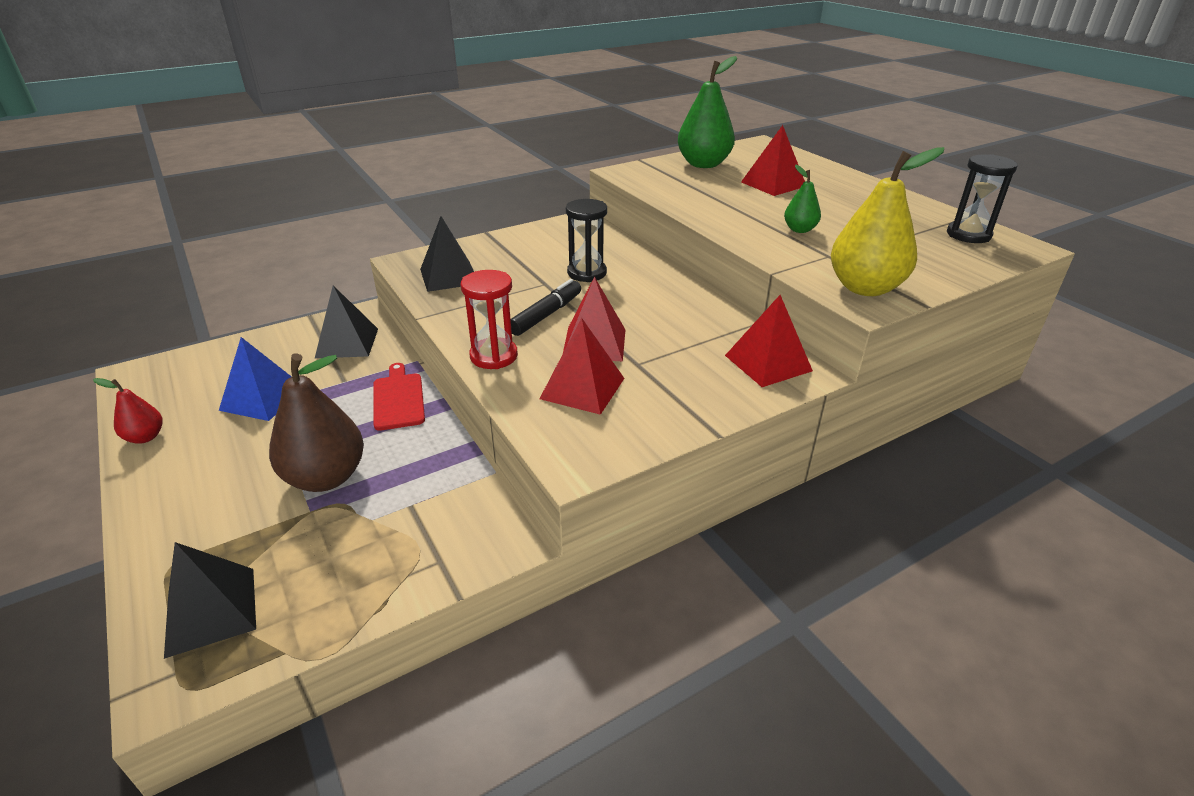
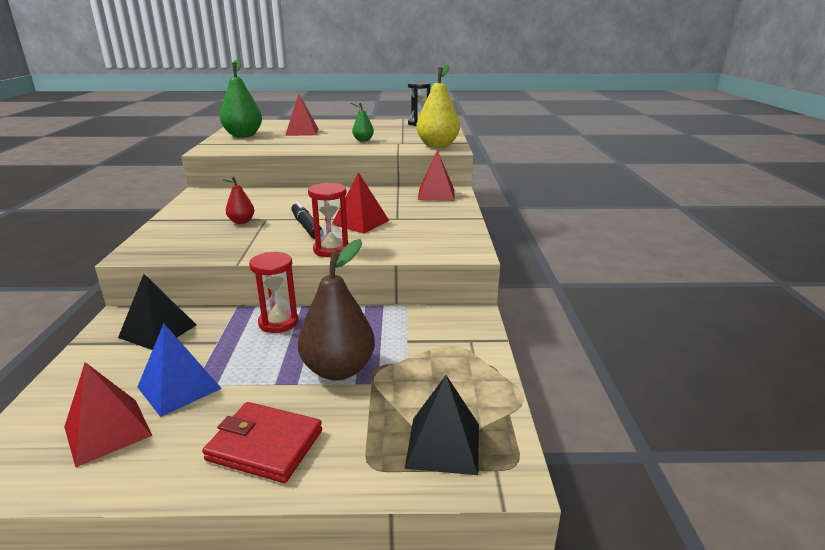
camera: 60 degrees left, 10 degrees down
red pear [93,378,163,444] -> red pear moved to [224,177,254,224]
red cutting board [373,363,425,431] -> red hourglass [249,252,299,333]
black pyramid [420,216,474,292] -> none
red pyramid [540,318,625,415] -> red pyramid moved to [64,362,152,467]
black hourglass [566,199,607,282] -> none
none -> red wallet [202,402,322,483]

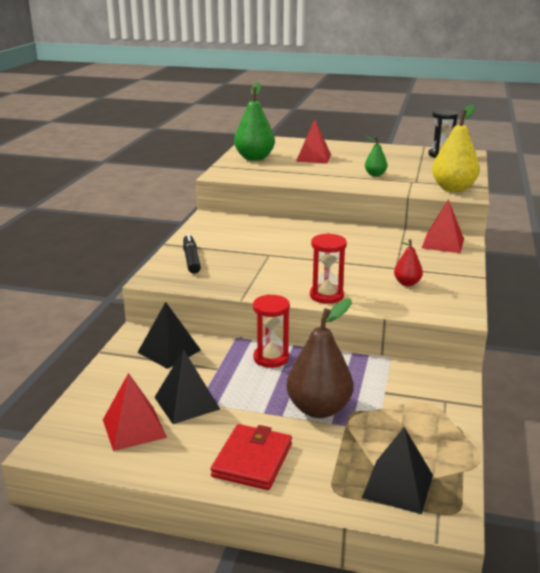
camera: 15 degrees right, 0 degrees up
blue pyramid [137,324,222,417] -> black pyramid [154,349,220,424]
red wallet [202,402,322,483] -> red wallet turned 75 degrees clockwise [211,424,292,490]
red pear [224,177,254,224] -> red pear moved to [394,239,423,286]
black marker [291,201,322,239] -> black marker moved to [183,234,201,274]
red pyramid [333,172,389,234] -> none

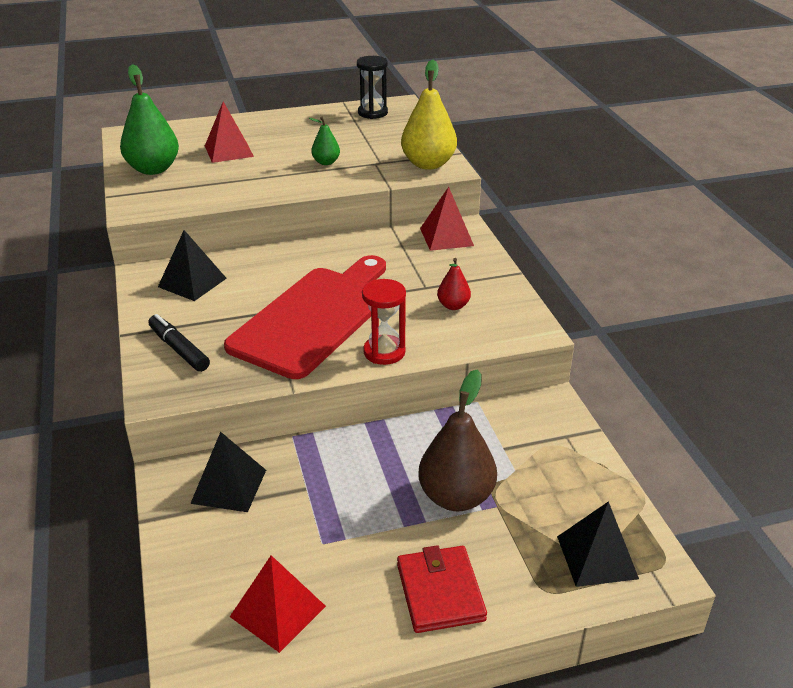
camera: 30 degrees left, 10 degrees up
black pyramid [154,349,220,424] -> black pyramid moved to [158,230,227,301]
red hourglass [253,294,290,368] -> none
none -> red cutting board [224,255,386,379]

